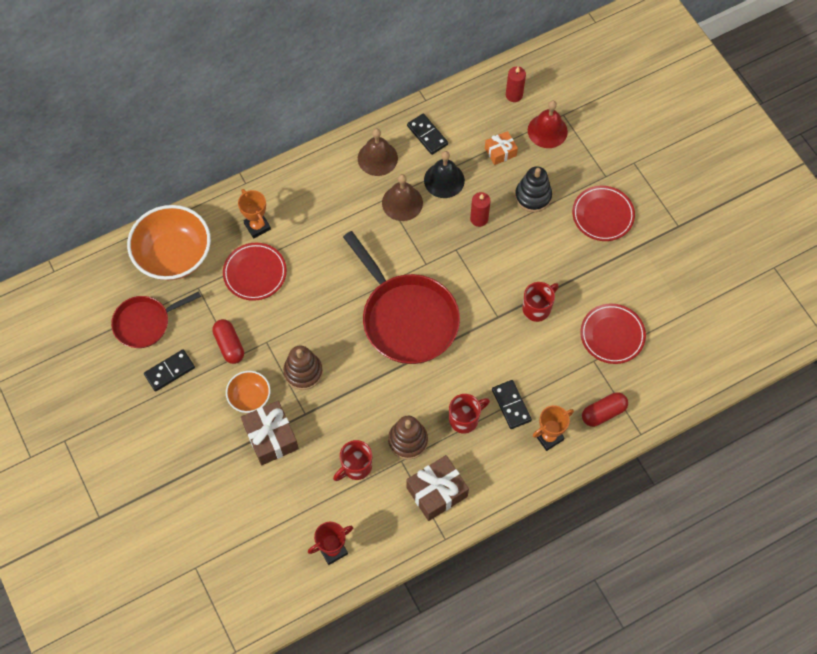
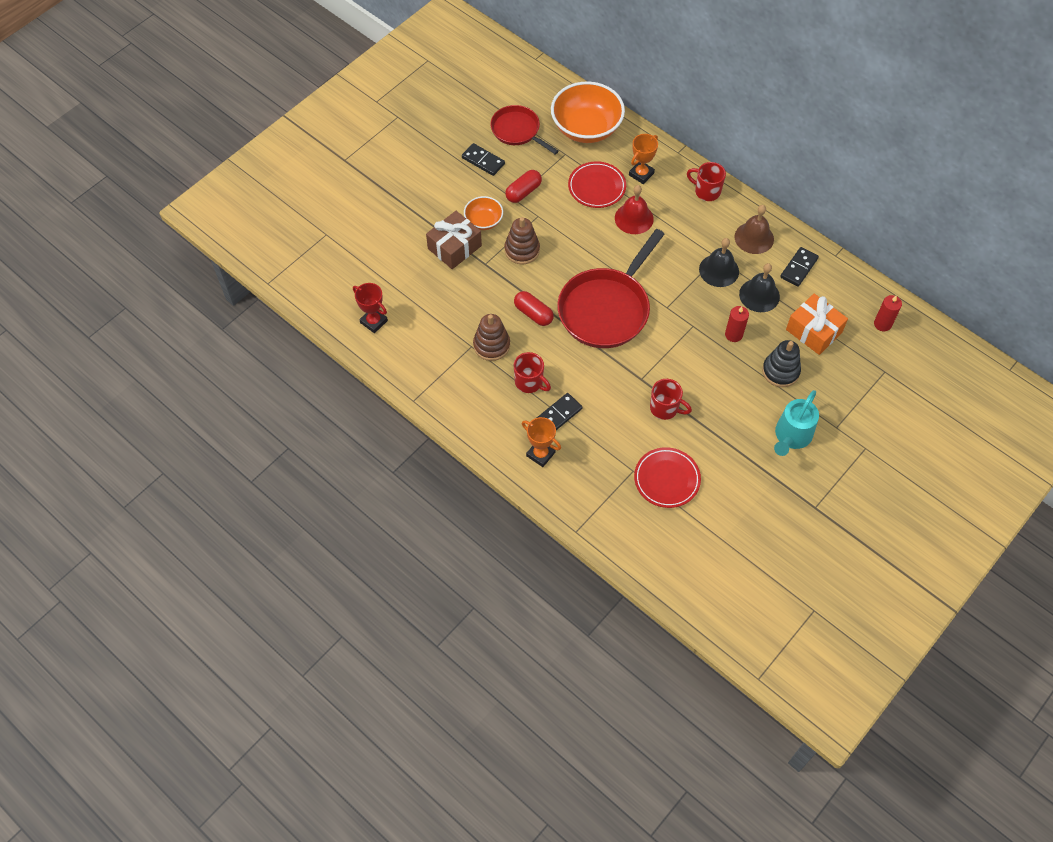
camera: 70 degrees right, 5 degrees down
red mug [333,440,372,481] -> red mug moved to [687,162,726,201]
brown bell [382,174,423,221] -> black bell [699,238,739,287]
brown gift [406,455,469,521] -> none
orange gift [485,131,518,165] -> orange gift [786,294,848,355], size x1.67
red bell [528,101,568,148] -> red bell moved to [615,185,654,234]
red plate [572,186,635,241] -> turquoise watering can [774,390,819,456]
red capsule [582,392,628,427] -> red capsule moved to [514,291,554,326]

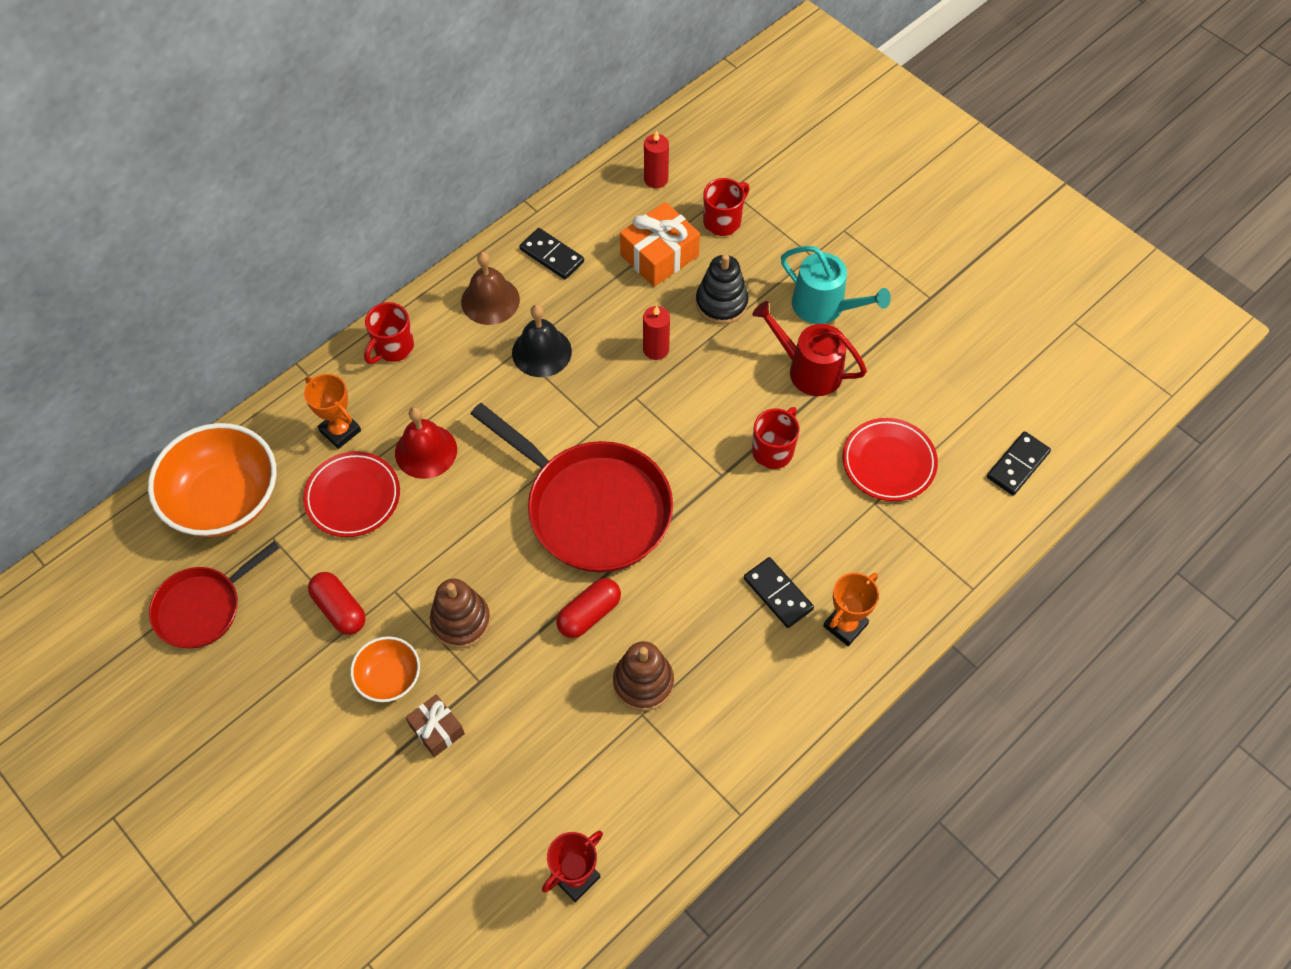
camera: 85 degrees left, 0 degrees up
brown gift [426,211,482,269] -> brown gift [406,694,465,757], size x0.60
black domino [462,143,505,176] -> black domino moved to [987,431,1051,495]
red mug [514,352,551,393] -> red mug moved to [703,178,750,236]
black bell [739,263,780,312] -> none
none -> red watering can [752,301,867,396]

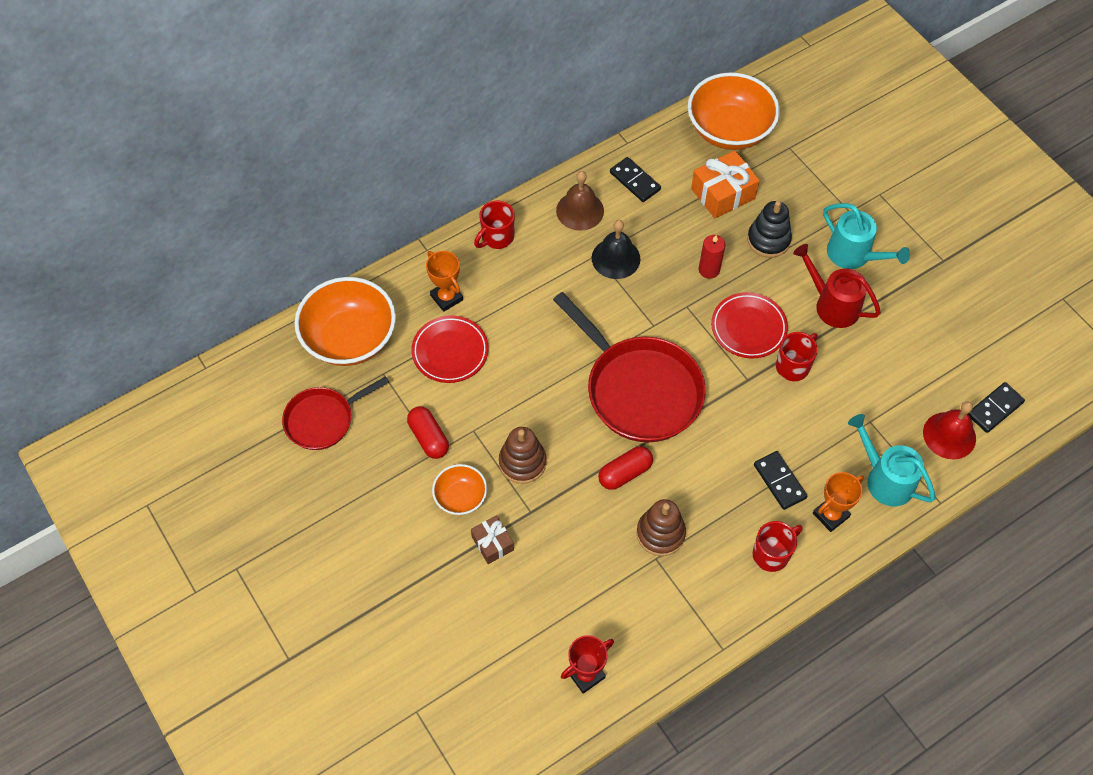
camera: 10 degrees right, 0 degrees up
red bell [395,407,457,479] -> red bell moved to [923,402,976,459]
red candle [644,131,669,188] -> orange bowl [688,72,780,150]
red mug [703,178,750,236] -> red mug moved to [752,521,803,572]
red plate [842,418,938,501] -> red plate moved to [711,292,788,358]
none -> turquoise watering can [848,414,935,506]

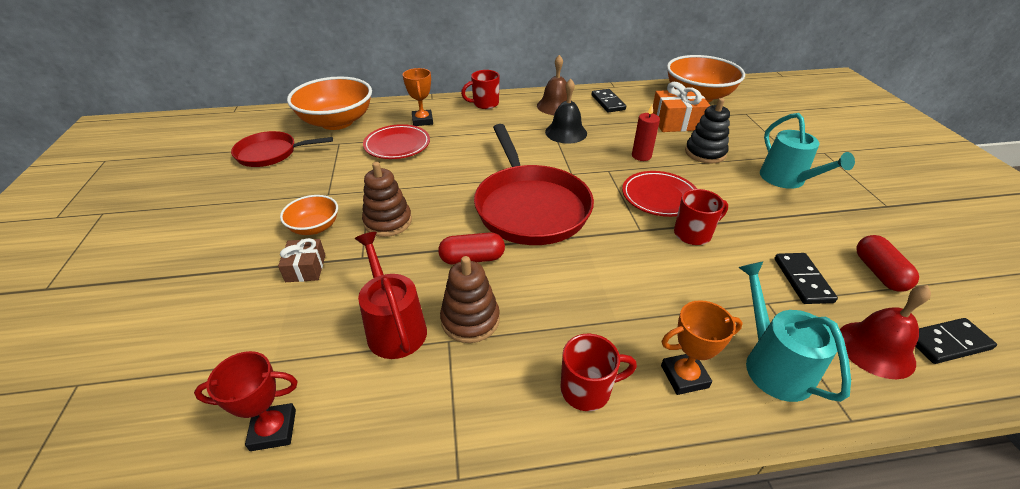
camera: 25 degrees right, 20 degrees down
red capsule [407,406,449,459] -> red capsule moved to [856,235,919,292]
black domino [754,451,807,510] -> black domino moved to [774,253,838,304]
red watering can [793,244,881,328] -> red watering can moved to [355,232,427,359]

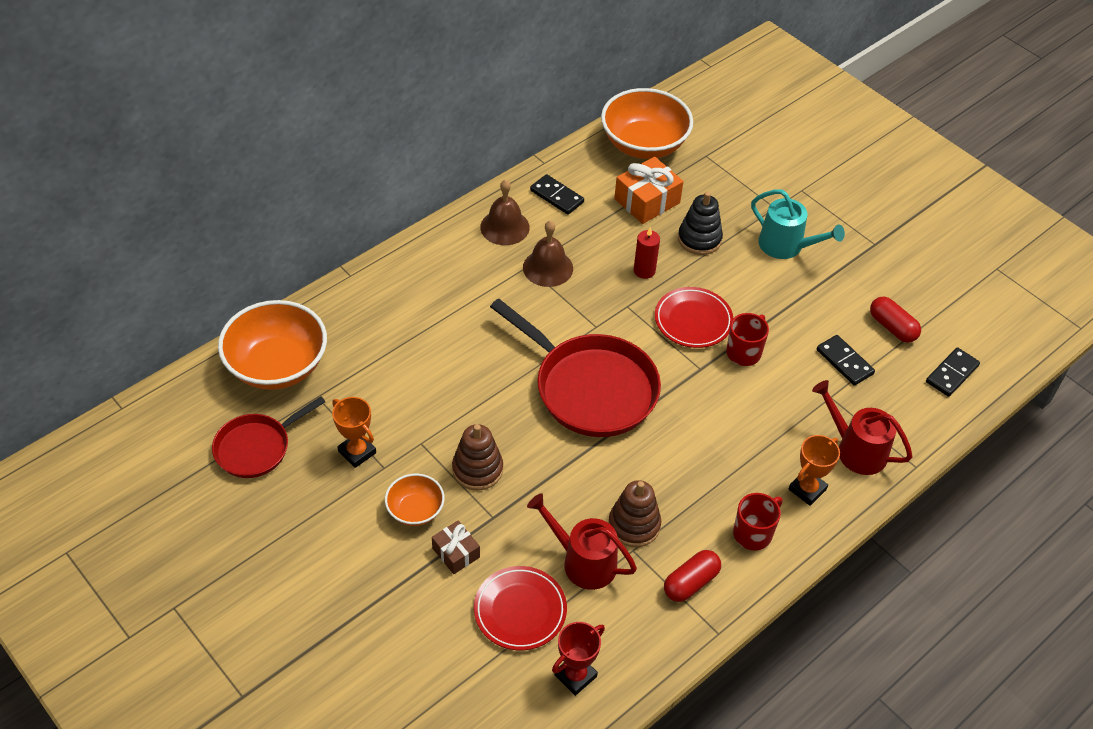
camera: 35 degrees left, 10 degrees up
red plate [363,124,430,159] -> red plate moved to [474,566,567,650]
orange trophy [403,68,433,126] -> orange trophy moved to [332,397,376,468]
red capsule [438,232,505,265] -> red capsule moved to [664,550,721,602]
red mug [461,70,499,109] -> none
black bell [545,79,587,144] -> brown bell [523,220,573,287]
turquoise watering can [738,261,851,402] -> red watering can [812,380,913,475]
red bell [840,285,931,379] -> none

